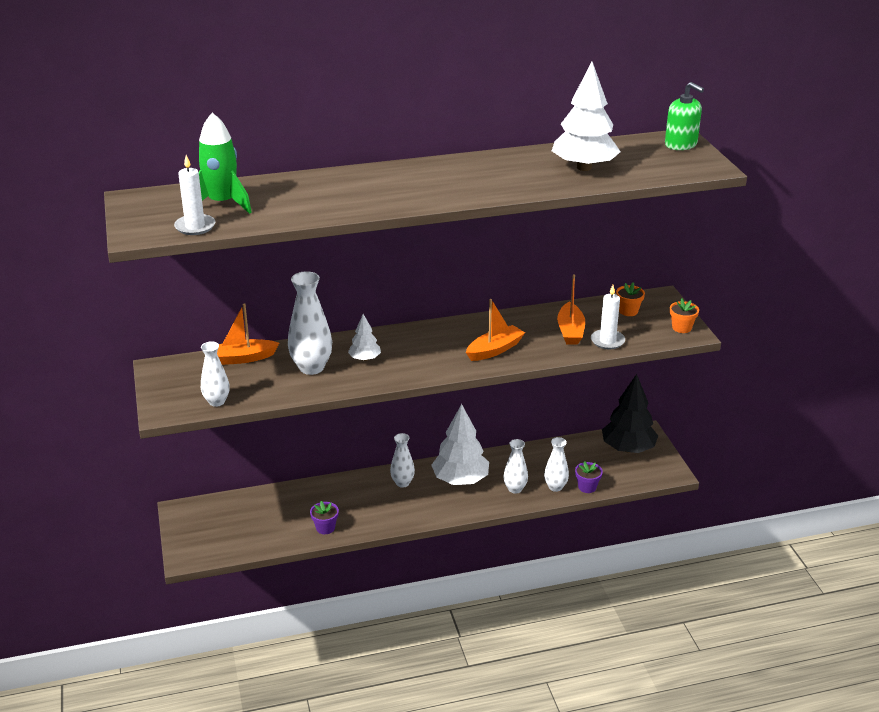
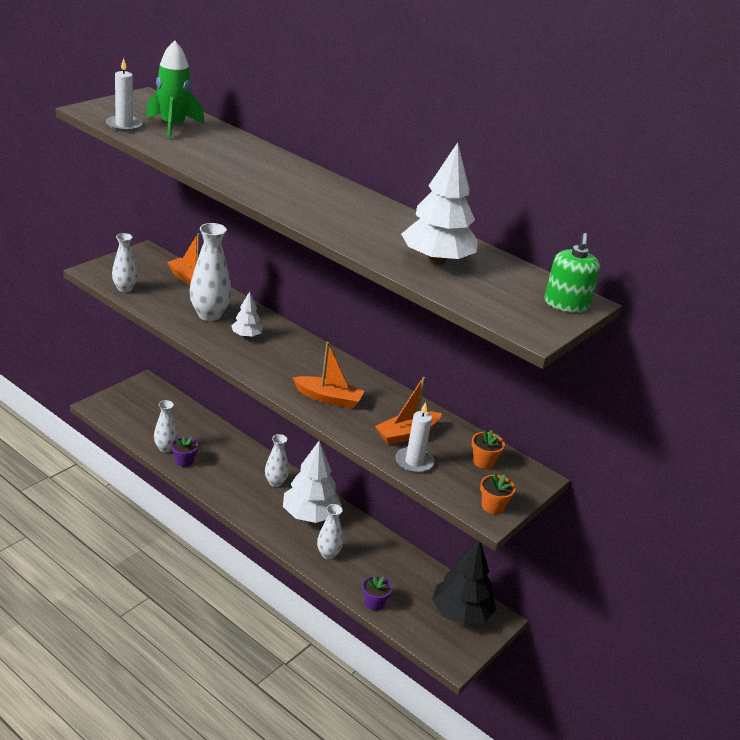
camera: 50 degrees right, 0 degrees up
white vase [544,437,569,492] -> white vase moved to [154,400,178,453]

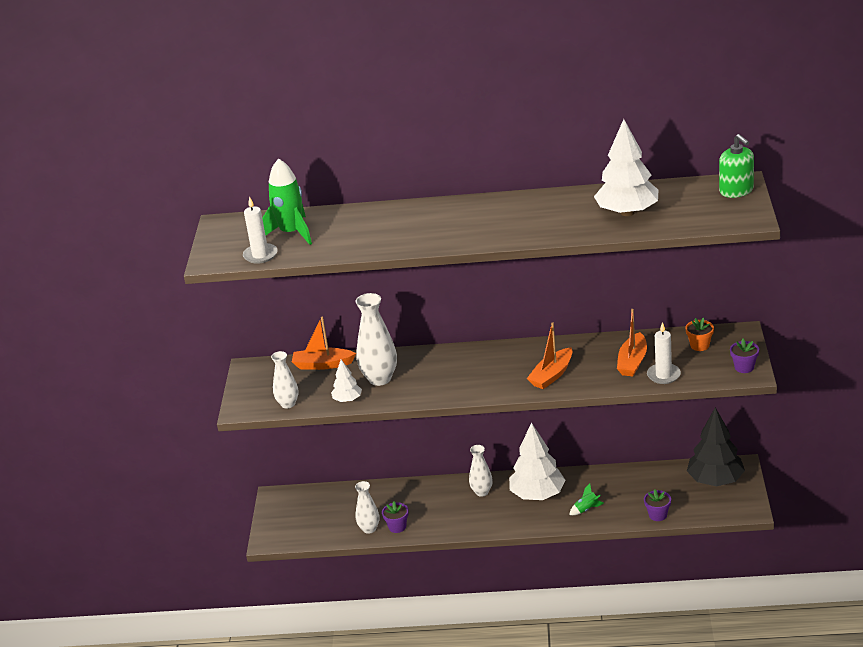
camera: 30 degrees left, 0 degrees up
white tree [231,292,263,338] -> white tree moved to [331,360,362,402]
orange boat [293,342,364,409] -> orange boat turned 150 degrees clockwise [527,322,572,389]
white vase [317,504,343,559] -> green rocket [569,484,604,515]
orange flower pot [480,473,516,514] -> purple flower pot [730,339,759,373]

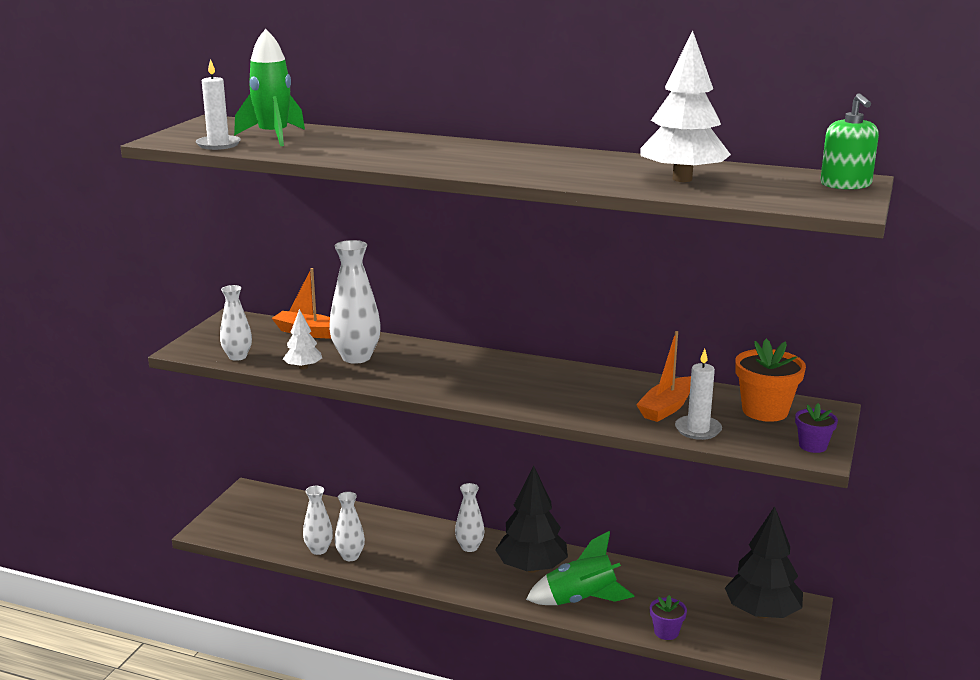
camera: 15 degrees right, 10 degrees down
purple flower pot [382,501,408,533] -> white vase [335,492,365,561]
white tree [509,422,565,500] -> black tree [495,466,568,573]
orange boat [527,322,572,389] -> none
green rocket [569,484,604,515] -> green rocket [526,531,635,605], size x2.14
orange flower pot [685,318,714,351] -> orange flower pot [735,339,806,422], size x1.76

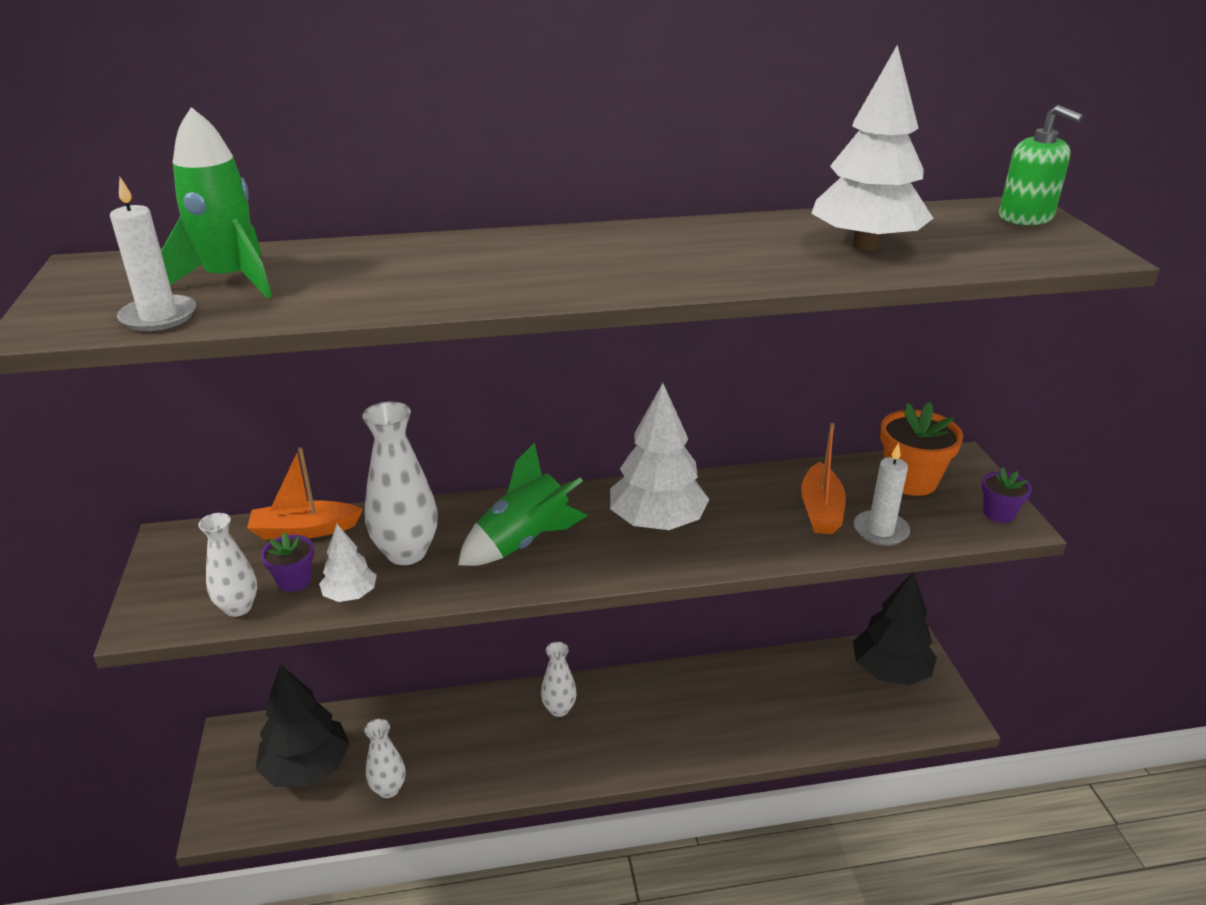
camera: 30 degrees left, 10 degrees up
white vase [335,492,365,561] -> none
black tree [495,466,568,573] -> black tree moved to [256,664,350,787]
green rocket [526,531,635,605] -> green rocket moved to [458,443,588,566]
purple flower pot [650,595,687,640] -> purple flower pot moved to [261,532,314,592]
none -> white tree [610,383,709,530]

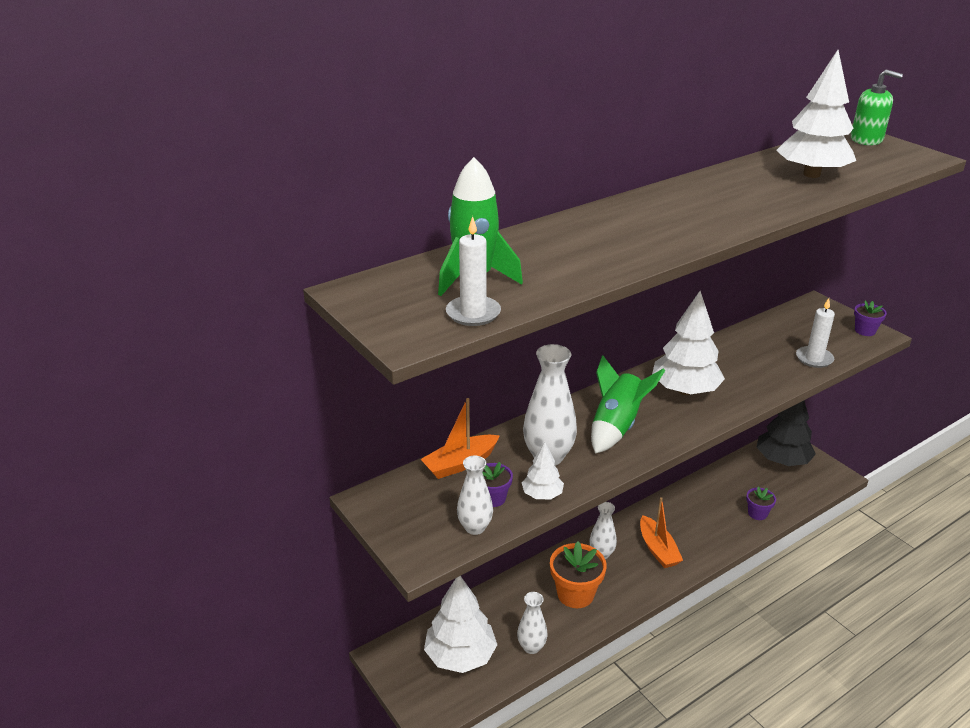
camera: 25 degrees left, 0 degrees up
black tree [256,664,350,787] -> white tree [424,576,497,673]
orange boat [801,423,846,534] -> orange boat moved to [640,497,683,568]
orange flower pot [880,402,963,496] -> orange flower pot moved to [550,541,607,608]
none -> purple flower pot [746,486,776,520]

